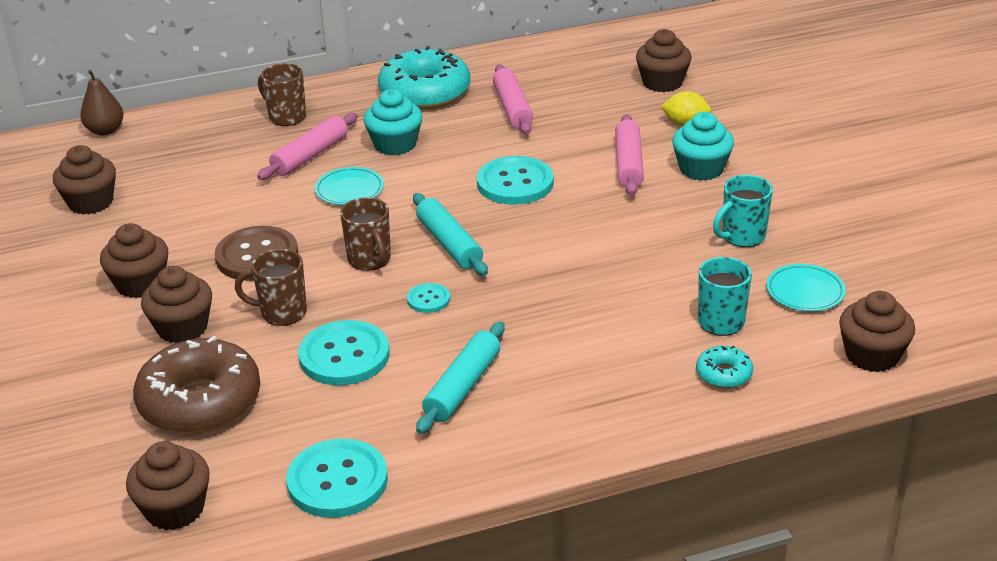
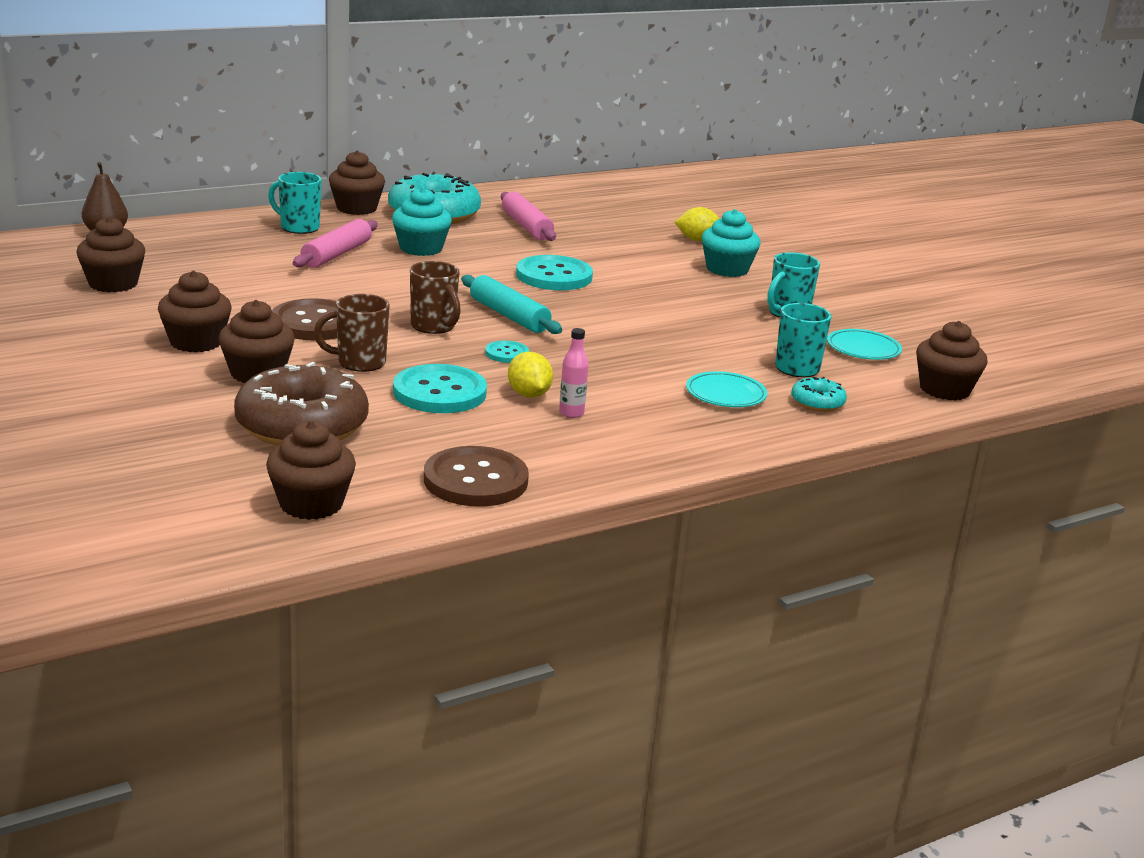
camera: 15 degrees left, 10 degrees down
brown mug [258,63,306,126] -> turquoise mug [268,172,322,234]
turquoise button [286,438,388,518] -> brown button [424,446,529,507]
turquoise plate [315,167,384,205] -> turquoise plate moved to [686,371,767,407]
turquoise rolling pin [416,321,505,434] -> pink bottle [559,328,589,418]
pink rolling pin [615,114,644,195] -> none
brown cupcake [636,29,692,92] -> brown cupcake moved to [329,151,385,215]
none -> yellow lemon [508,352,553,398]

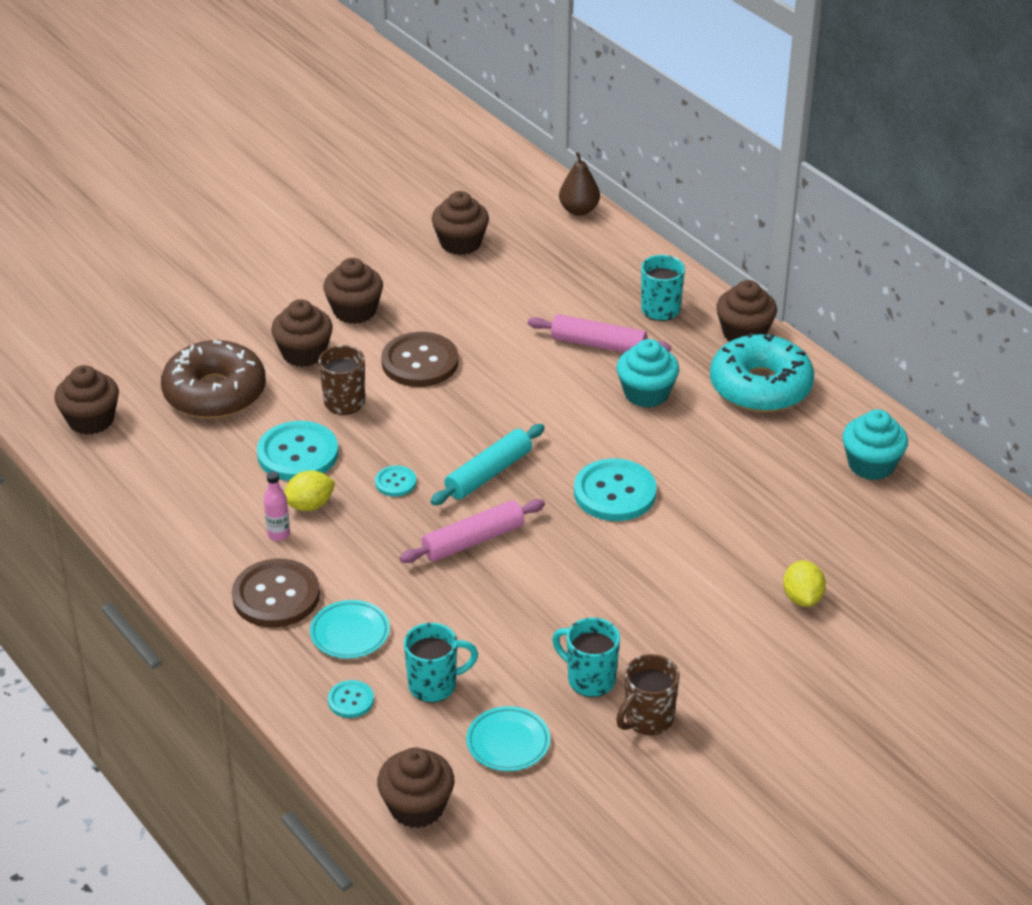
camera: 85 degrees right, 15 degrees up
brown mug [410,261,461,334] -> brown mug moved to [616,654,680,735]
brown button [424,446,529,507] -> brown button moved to [232,559,320,627]
pink rolling pin [501,192,556,241] -> pink rolling pin moved to [399,499,545,563]
turquoise cupcake [702,209,761,277] -> turquoise cupcake moved to [843,409,908,480]
turquoise donut [791,377,847,412] -> turquoise button [328,680,374,718]

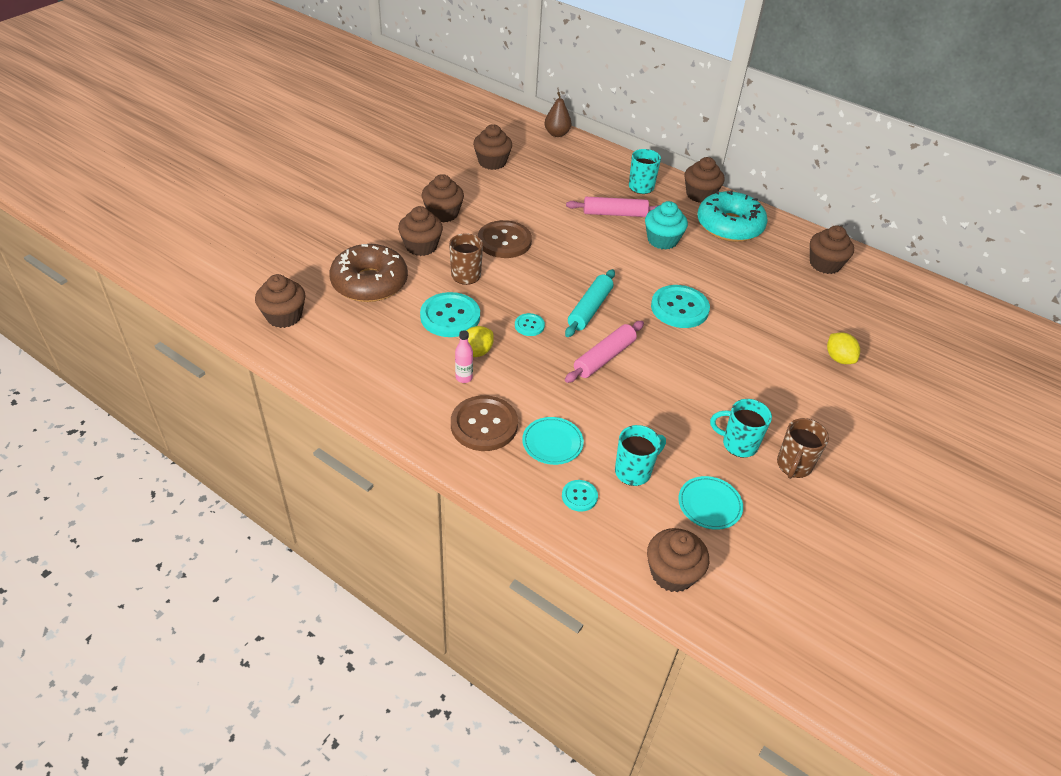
camera: 20 degrees left, 5 degrees up
turquoise cupcake [843,409,908,480] -> brown cupcake [810,225,854,274]

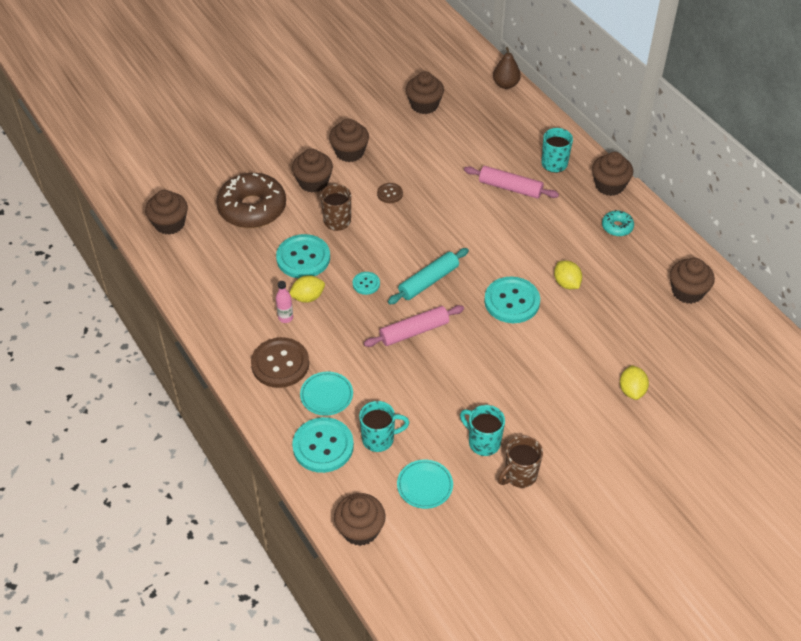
camera: 25 degrees right, 5 degrees up
brown button [478,220,532,258] -> brown button [377,183,403,203], size x0.50
turquoise button [562,480,598,512] -> turquoise button [292,417,354,473], size x1.99
turquoise cupcake [645,201,688,250] -> none
turquoise donut [697,190,768,242] -> turquoise donut [602,210,634,236], size x0.46
none -> yellow lemon [554,261,582,289]

